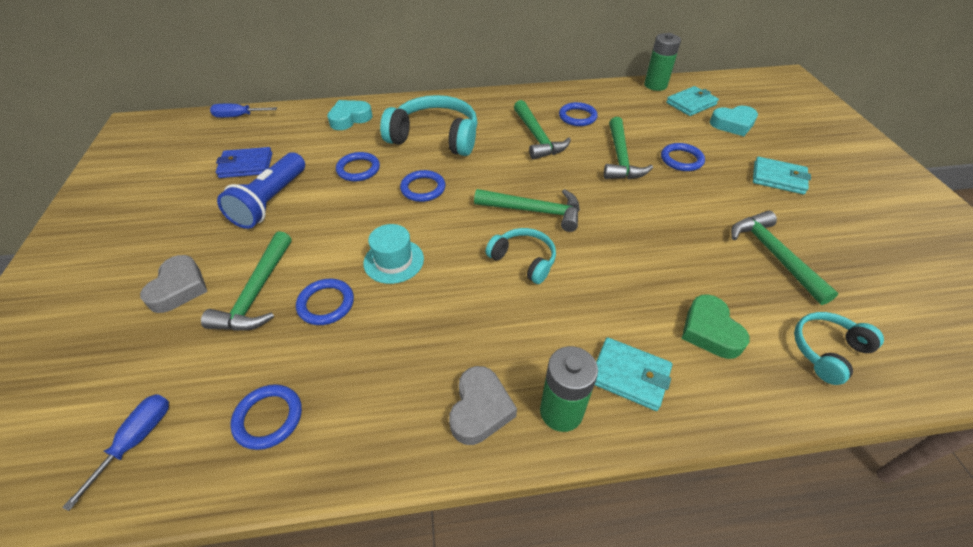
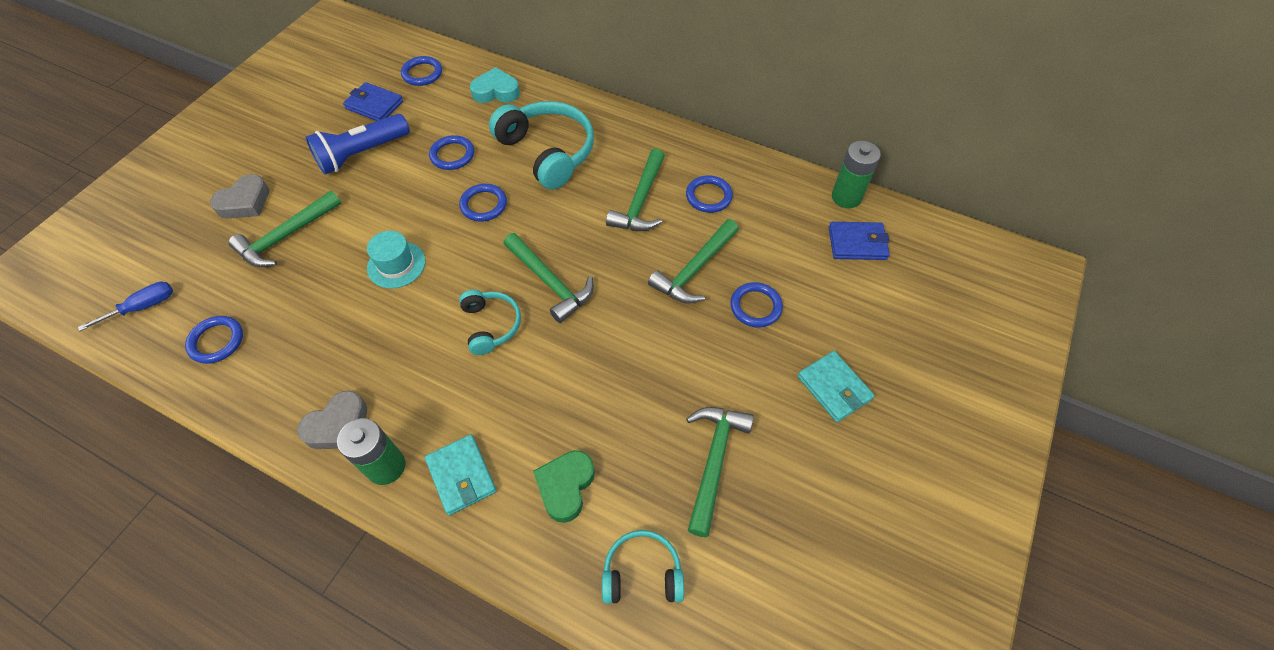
camera: 35 degrees right, 10 degrees up
blue screwdriver [210,104,277,118] -> none
blue ring [296,279,354,325] -> blue ring moved to [401,56,442,86]
turquoise wallet [666,86,719,116] -> blue wallet [829,222,890,260]
turquoise heart [709,106,758,136] -> none

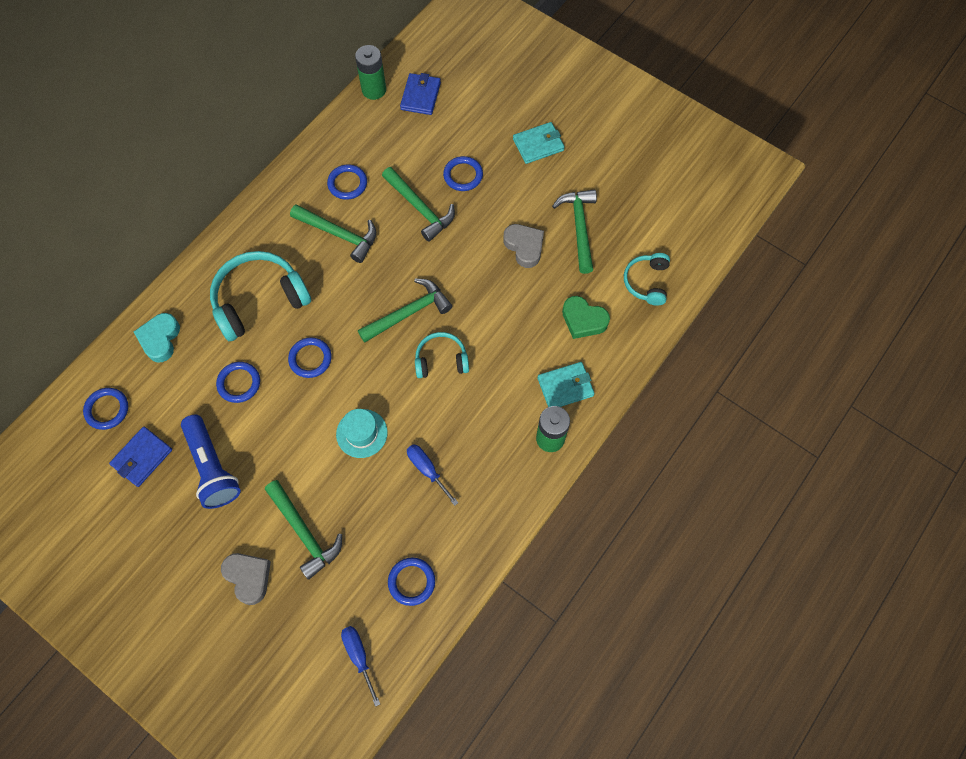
camera: 80 degrees left, 10 degrees up
grey heart [297,391,367,449] -> grey heart moved to [503,224,544,268]
green hammer [686,407,754,537] -> green hammer turned 60 degrees clockwise [552,189,597,274]
none -> blue screwdriver [407,444,458,506]

